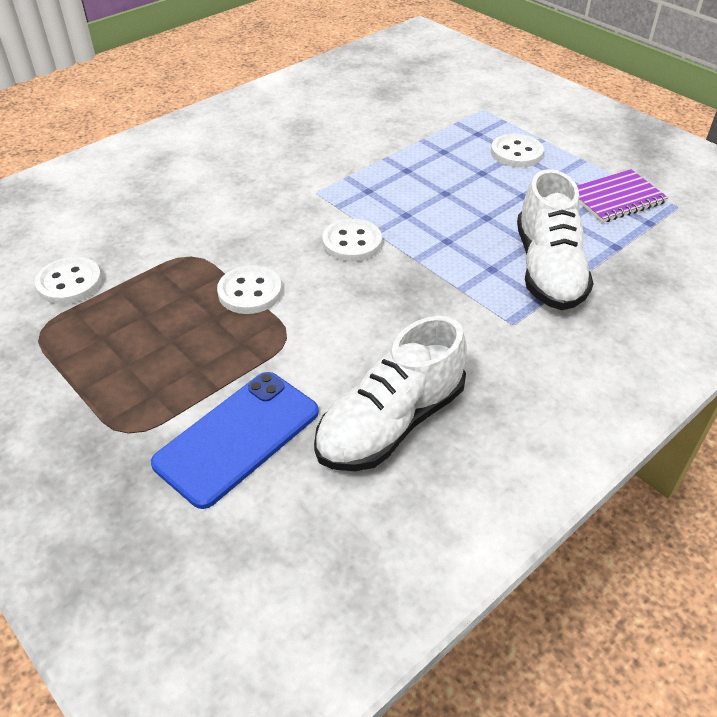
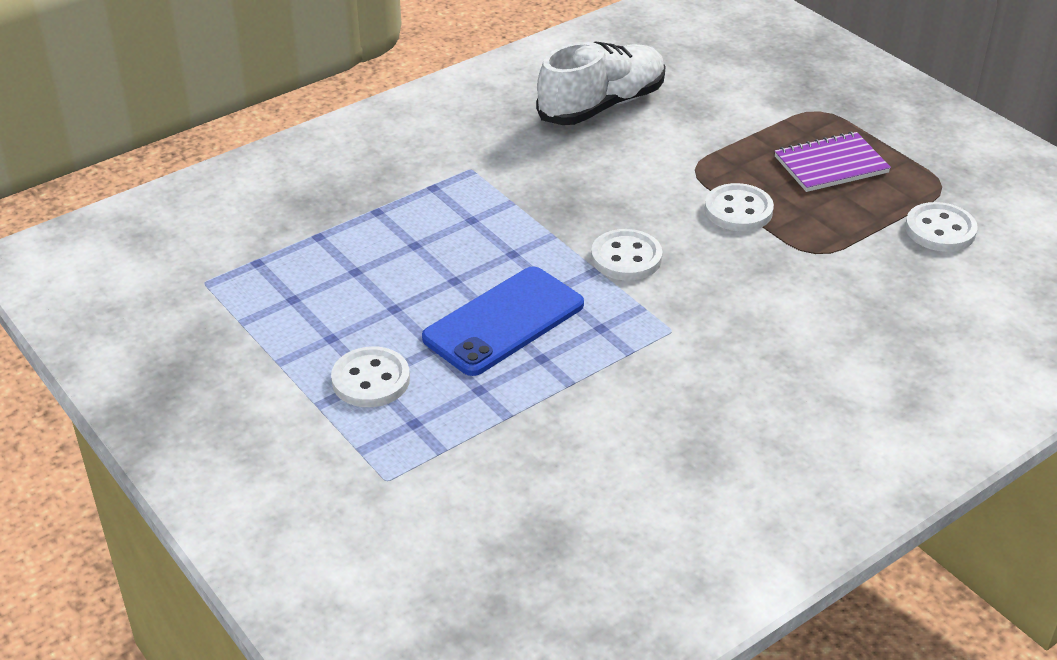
camera: 175 degrees left, 5 degrees down
blue phone [151,372,319,509] -> blue phone moved to [422,266,584,376]
white shoe [517,169,593,310] -> none
purple notebook [577,169,668,223] -> purple notebook moved to [774,132,891,192]

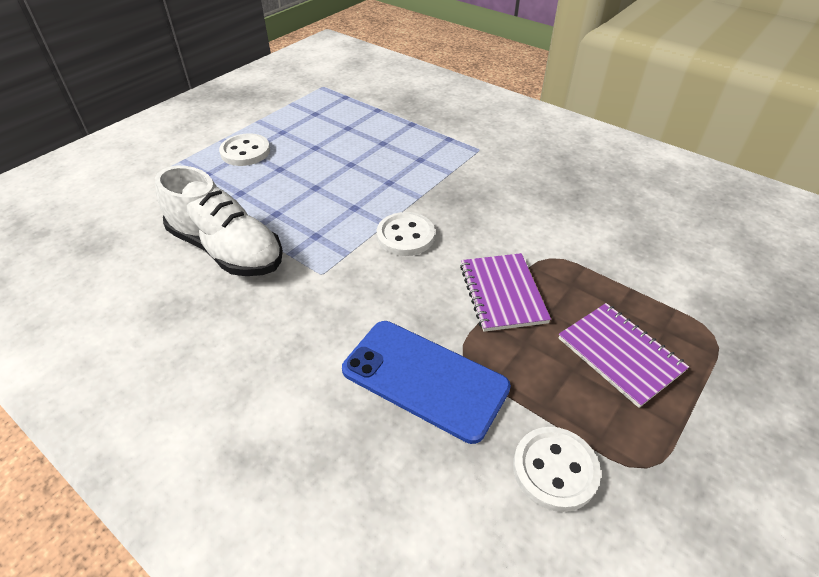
camera: 75 degrees right, 5 degrees up
blue phone [422,266,584,376] -> blue phone moved to [342,321,511,444]
white shoe [536,41,666,125] -> white shoe moved to [155,166,283,276]
white button [704,183,774,231] -> purple notebook [460,253,551,332]

